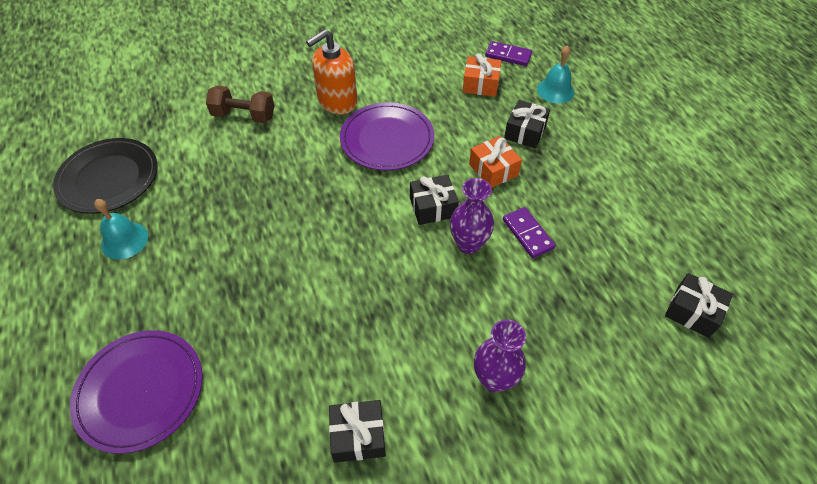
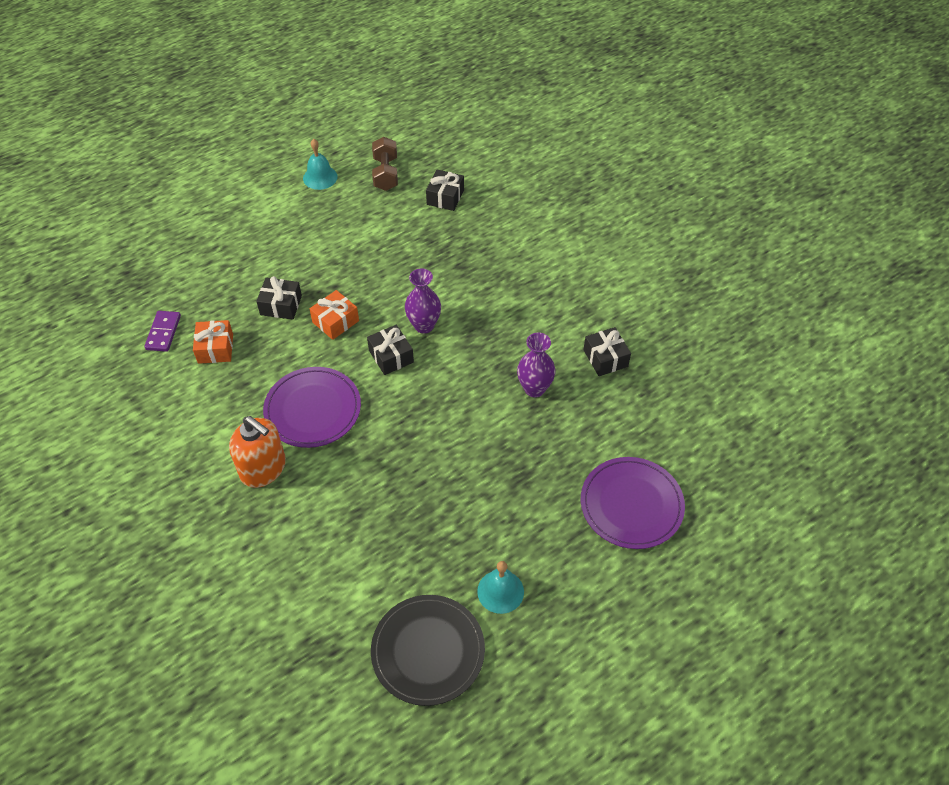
camera: 105 degrees left, 0 degrees up
brown dumbbell [206,86,275,123] -> brown dumbbell moved to [372,137,398,191]
purple vase [474,319,526,392] -> purple vase moved to [517,332,555,397]
purple domino [503,207,556,258] -> none
turquoise bell [537,45,575,103] -> turquoise bell moved to [303,139,338,190]

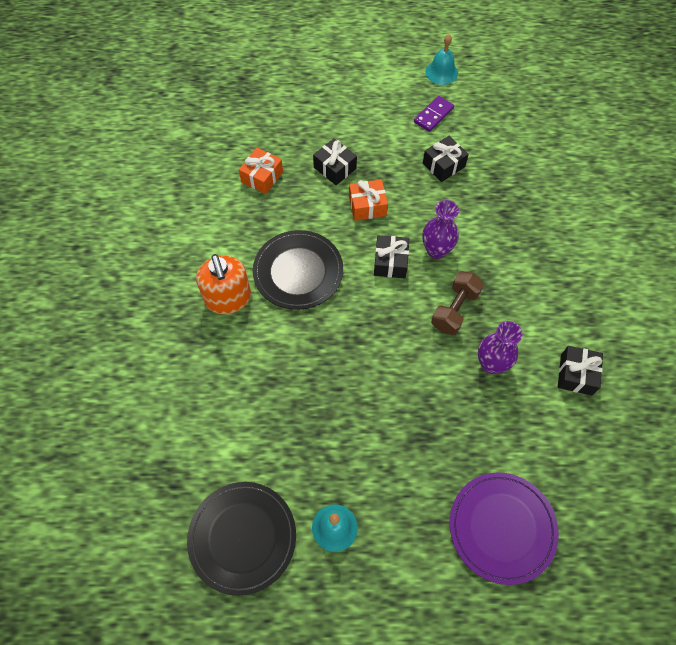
camera: 35 degrees right, 10 degrees up
purple domino [144,311,181,352] -> purple domino moved to [414,96,454,132]
purple plate [263,367,361,448] -> black plate [253,230,343,310]
brown dumbbell [372,137,398,191] -> brown dumbbell moved to [431,271,484,335]
black gift [426,170,464,211] -> black gift moved to [423,136,469,182]

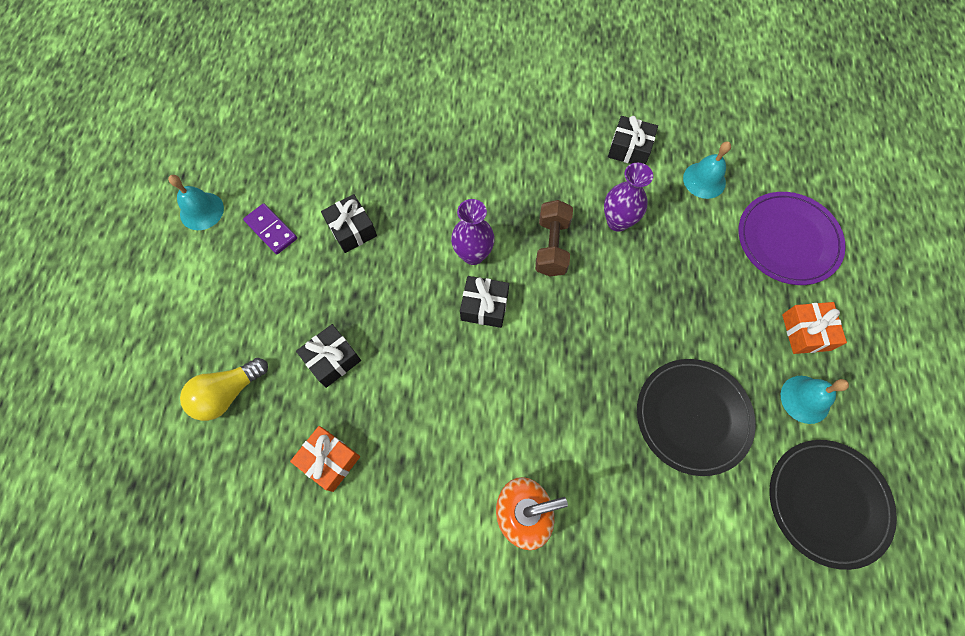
camera: 85 degrees left, 5 degrees up
black plate [253,230,343,310] -> black plate moved to [637,359,756,476]
orange gift [349,179,388,221] -> orange gift moved to [782,302,847,354]
brown dumbbell [431,271,484,335] -> brown dumbbell turned 60 degrees clockwise [535,200,573,276]
none -> yellow light bulb [180,358,268,421]
none -> turquoise bell [683,142,731,199]

